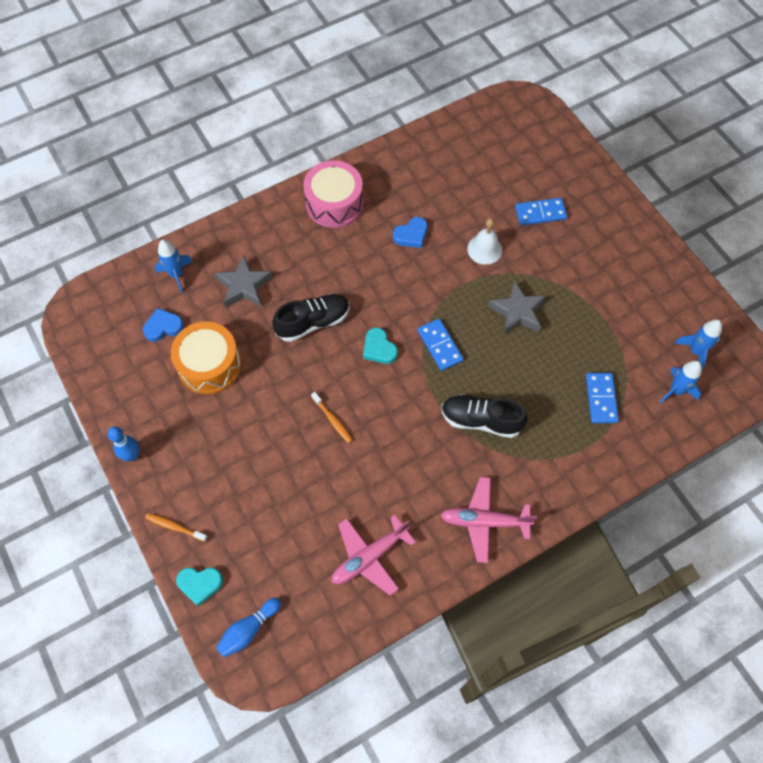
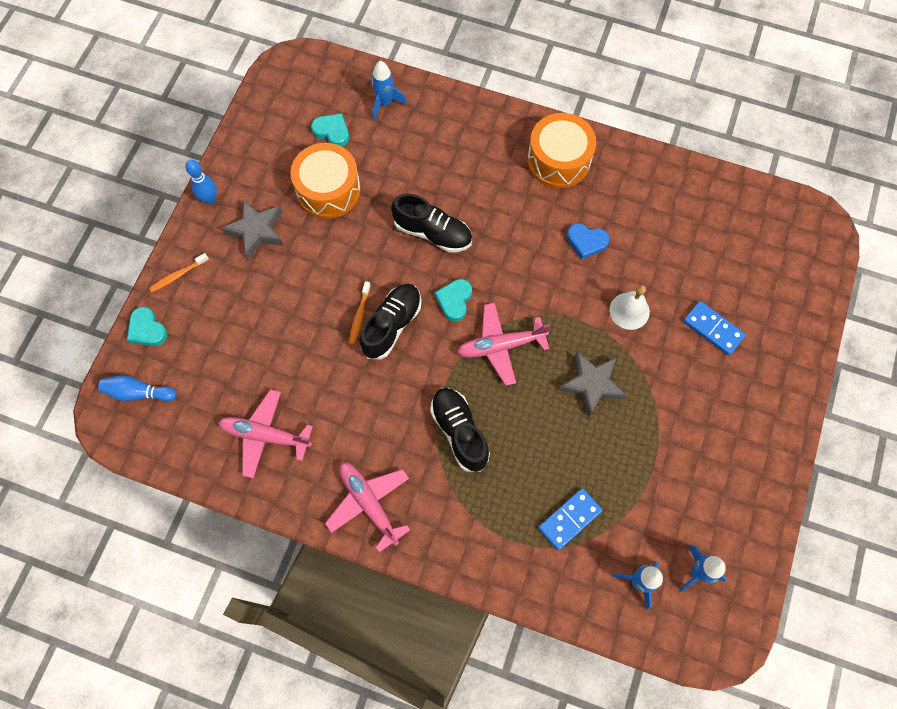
camera: 50 degrees right, 5 degrees up
blue heart [143,308,184,342] -> turquoise heart [311,113,349,147]
orange toothbrush [145,513,208,542] -> orange toothbrush turned 105 degrees counterclockwise [149,253,209,292]
grey star [215,255,273,308] -> grey star moved to [222,199,283,259]
pink drum [303,160,363,228] -> orange drum [527,113,596,188]
blue domino [418,319,463,371] -> pink plane [457,303,550,386]
none -> black shoe [360,284,422,360]

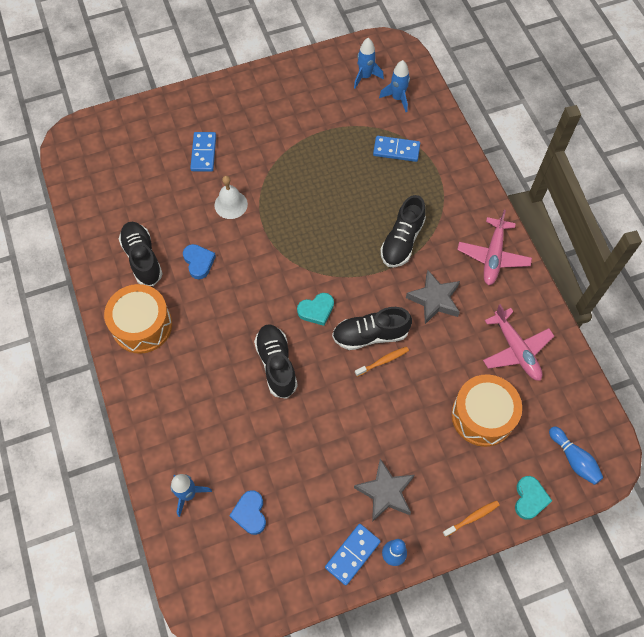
camera: 130 degrees left, 5 degrees down
orange toothbrush [149,253,209,292] -> orange toothbrush turned 45 degrees counterclockwise [443,500,500,537]
orange drum [290,143,361,219] -> orange drum moved to [451,374,522,447]
turquoise heart [311,113,349,147] -> blue heart [229,490,266,535]
pink plane [457,303,550,386] -> none
grey star [559,352,626,417] -> grey star moved to [406,270,460,324]
none -> black shoe [119,222,163,286]
none -> blue domino [325,524,381,586]

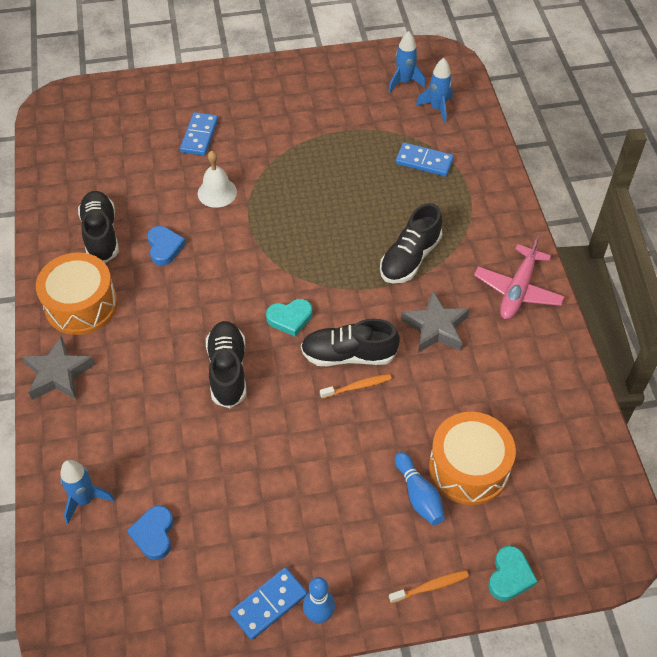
camera: 10 degrees right, 10 degrees down
grey star [354,459,414,522] -> grey star moved to [22,336,95,400]
pink plane [483,304,554,381] -> none
blue bowling pin [549,426,604,485] -> blue bowling pin moved to [395,452,445,526]

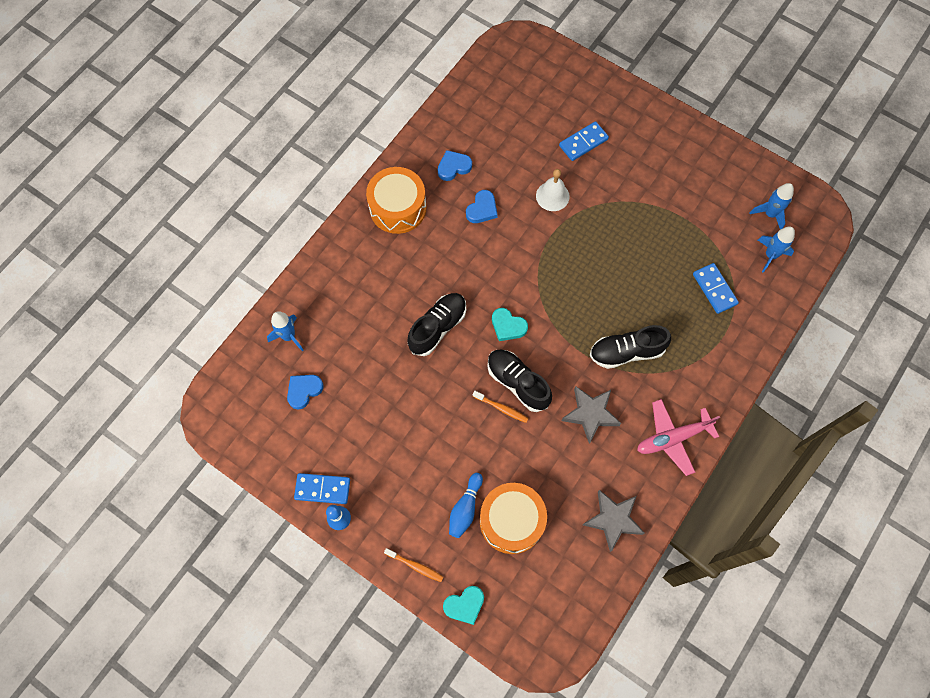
camera: 45 degrees right, 15 degrees up
grey star [22,336,95,400] -> grey star moved to [583,490,645,552]
black shoe [78,191,119,263] -> blue heart [438,150,472,181]

